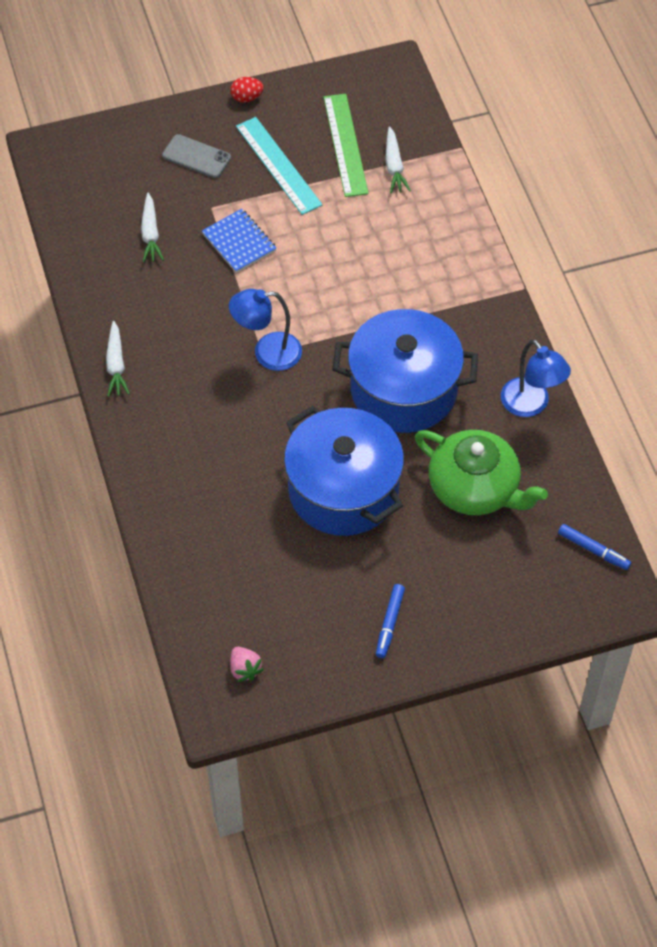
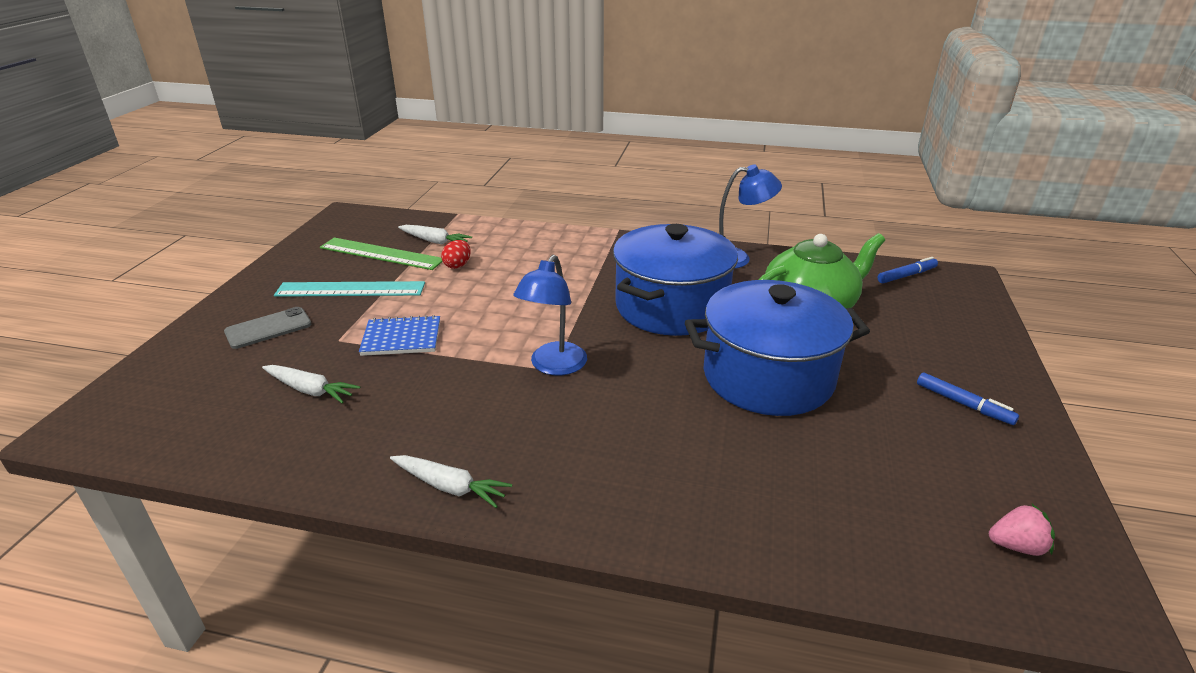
camera: 60 degrees left, 25 degrees down
red egg [230,77,263,103] -> red egg moved to [441,240,471,269]

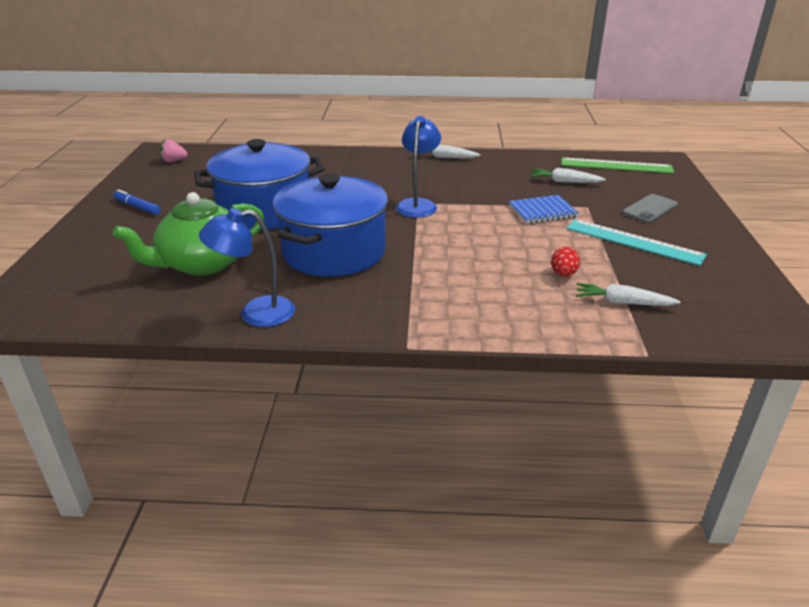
camera: 170 degrees right, 0 degrees up
turquoise ruler [274,281,425,297] -> turquoise ruler turned 45 degrees clockwise [566,219,707,266]
green ruler [320,238,443,270] -> green ruler moved to [561,157,674,174]
blue marker [877,257,938,283] -> none

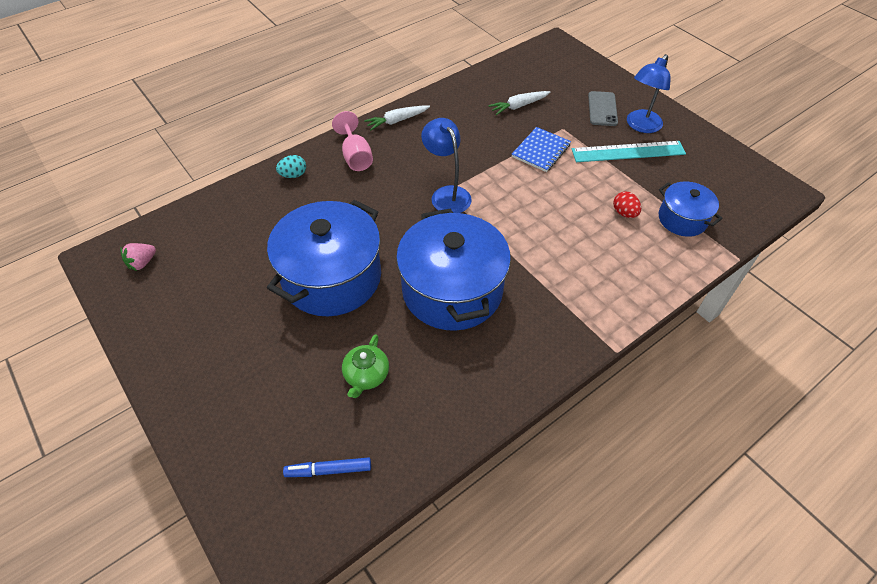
camera: 40 degrees left, 20 degrees up
blue marker [113,189,161,215] -> blue marker moved to [283,457,371,477]
green teapot [113,192,264,275] -> green teapot [342,334,389,398], size x0.51
blue lamp [199,208,295,327] -> blue lamp moved to [627,54,671,133]
green ruler [561,157,674,174] -> none
white carrot [576,283,681,306] -> blue pot [659,182,723,237]
none -> turquoise egg [276,155,306,178]
none -> pink goblet [332,111,373,171]

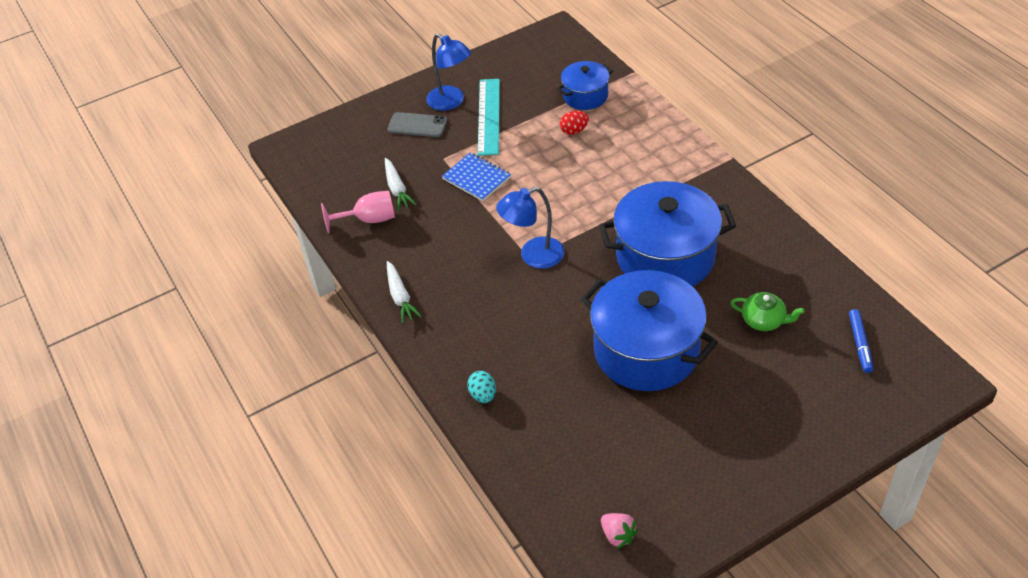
camera: 80 degrees left, 5 degrees down
pink goblet [332,111,373,171] -> pink goblet moved to [321,191,395,233]

